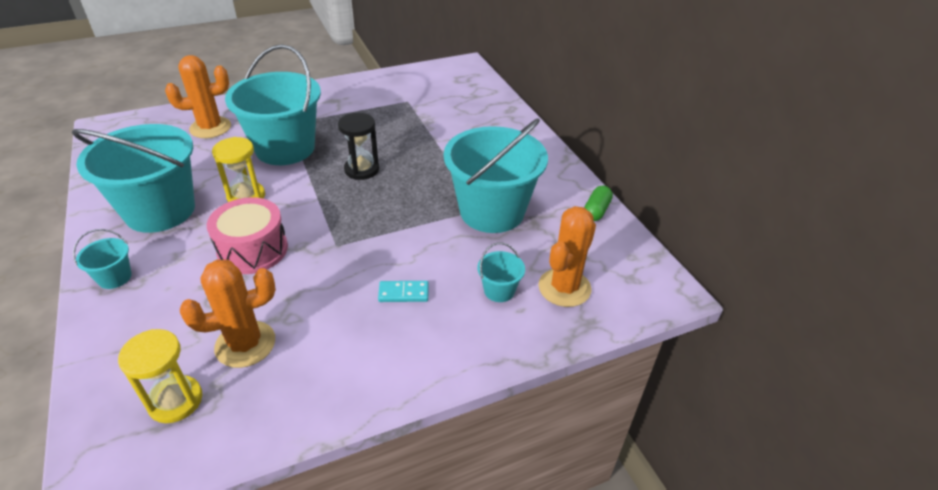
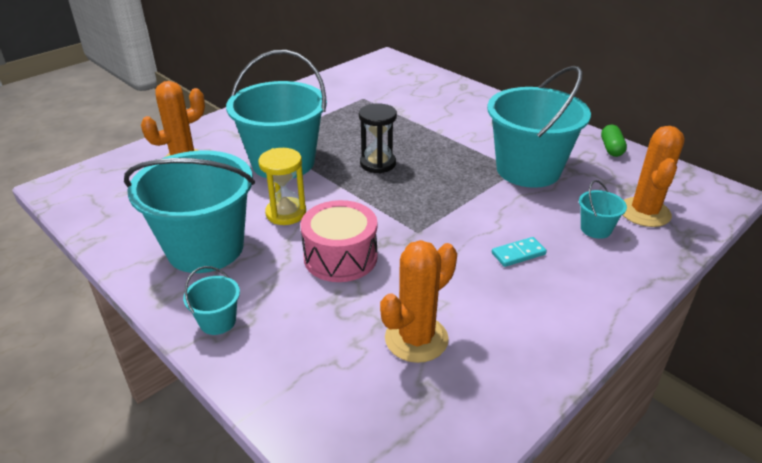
camera: 20 degrees left, 5 degrees down
yellow hourglass [118,329,202,423] -> none

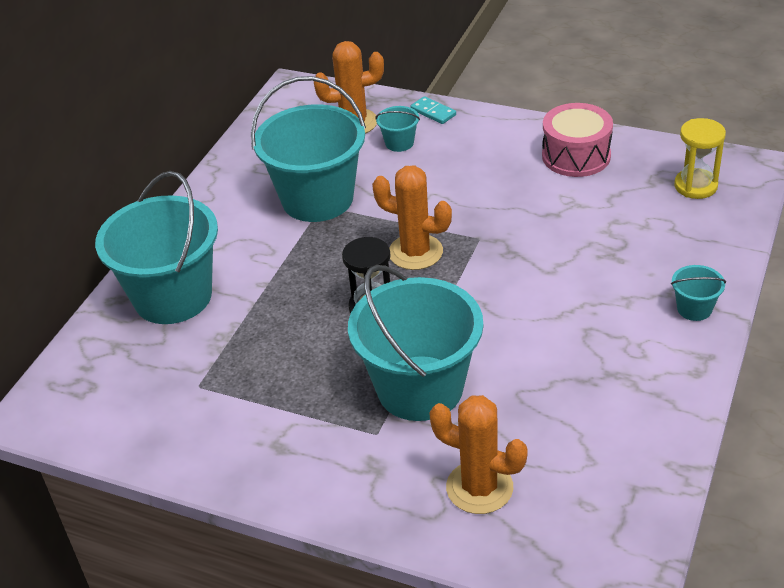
camera: 110 degrees left, 5 degrees up
turquoise bucket [124,150,255,273] -> turquoise bucket moved to [95,171,218,324]
yellow hourglass [258,148,306,225] -> yellow hourglass moved to [674,118,726,199]
pink drum [301,200,378,282] -> pink drum moved to [542,103,613,177]
orange cactus [380,240,457,363] -> orange cactus moved to [372,165,452,270]
turquoise domino [492,237,547,267] -> turquoise domino moved to [410,96,456,124]
green capsule [601,125,627,157] -> none

